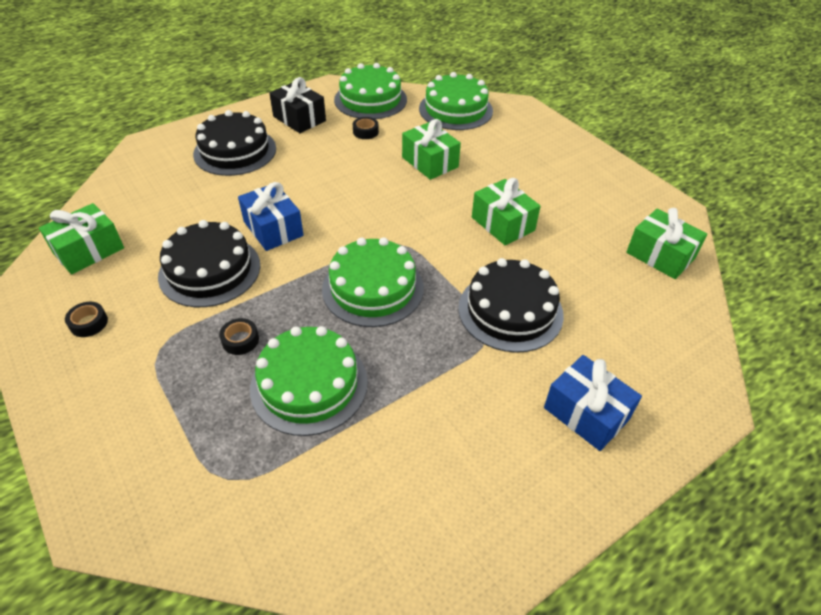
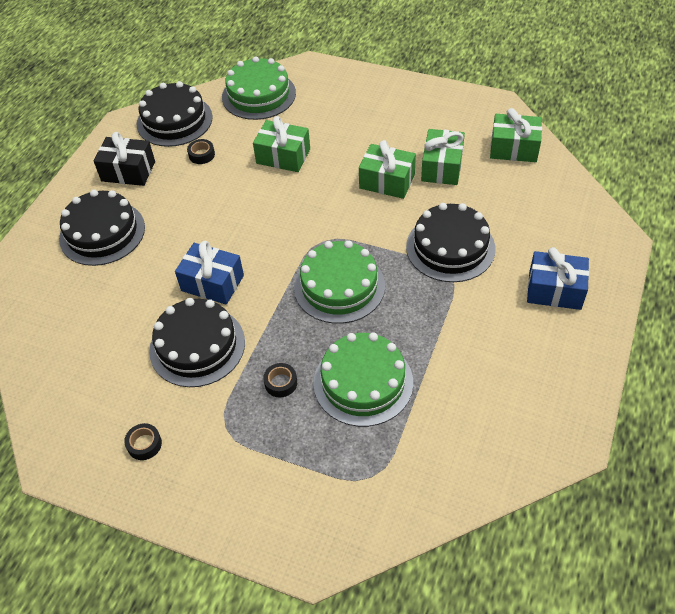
camera: 30 degrees left, 5 degrees up
green gift [39,203,124,274] -> green gift moved to [421,129,465,185]
green cake [334,63,407,119] -> black cake [137,81,213,147]

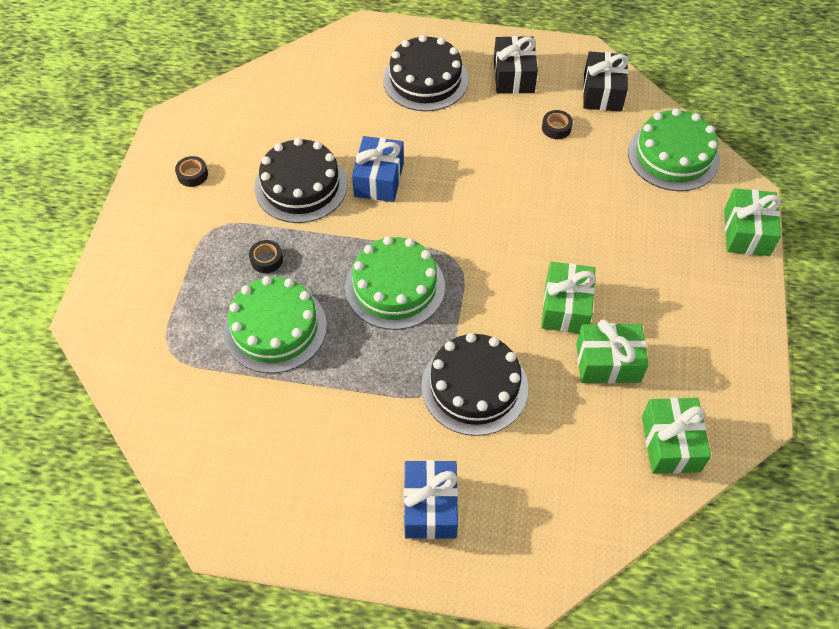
camera: 75 degrees right, 5 degrees up
black cake [137,81,213,147] -> black gift [583,51,629,112]
green gift [253,116,310,172] -> green gift moved to [724,188,781,256]

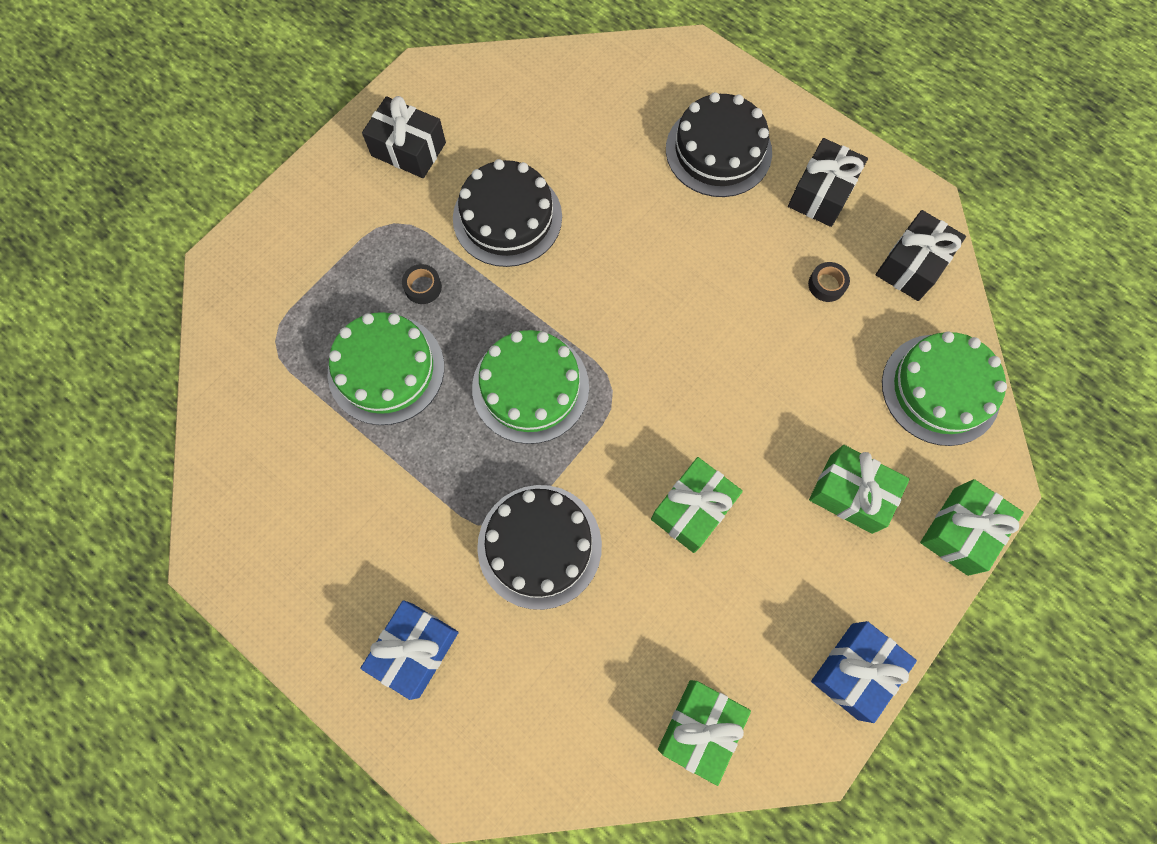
camera: 30 degrees right, 15 degrees up
black tape [175,156,208,187] -> black gift [362,96,446,178]
blue gift [352,136,404,202] -> blue gift moved to [811,621,917,723]
green gift [576,319,649,383] -> green gift moved to [809,445,910,534]

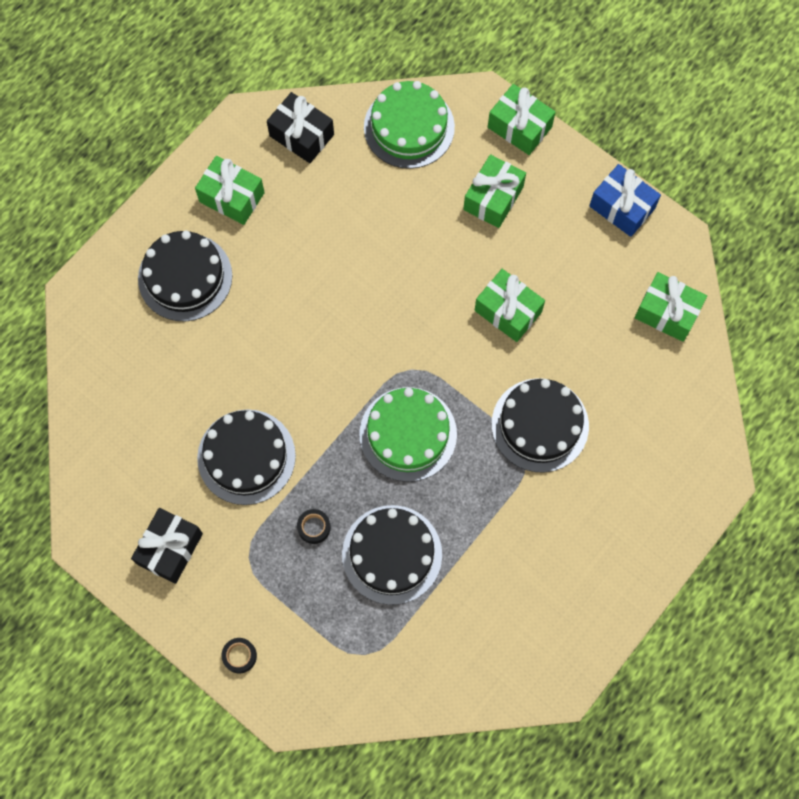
camera: 90 degrees left, 0 degrees up
green cake [328,312,444,425] -> black cake [342,505,442,605]
blue gift [360,600,459,700] -> none
black gift [788,138,868,227] -> green gift [195,156,265,225]
black tape [808,262,850,302] -> black tape moved to [221,638,257,673]

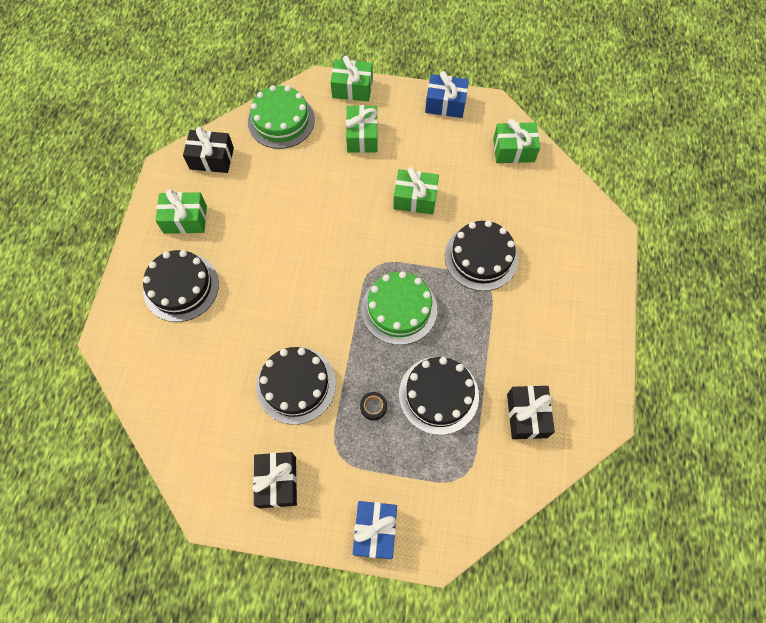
camera: 30 degrees left, 5 degrees down
black tape [221,638,257,673] -> blue gift [352,501,397,559]
none -> black gift [507,386,555,439]

